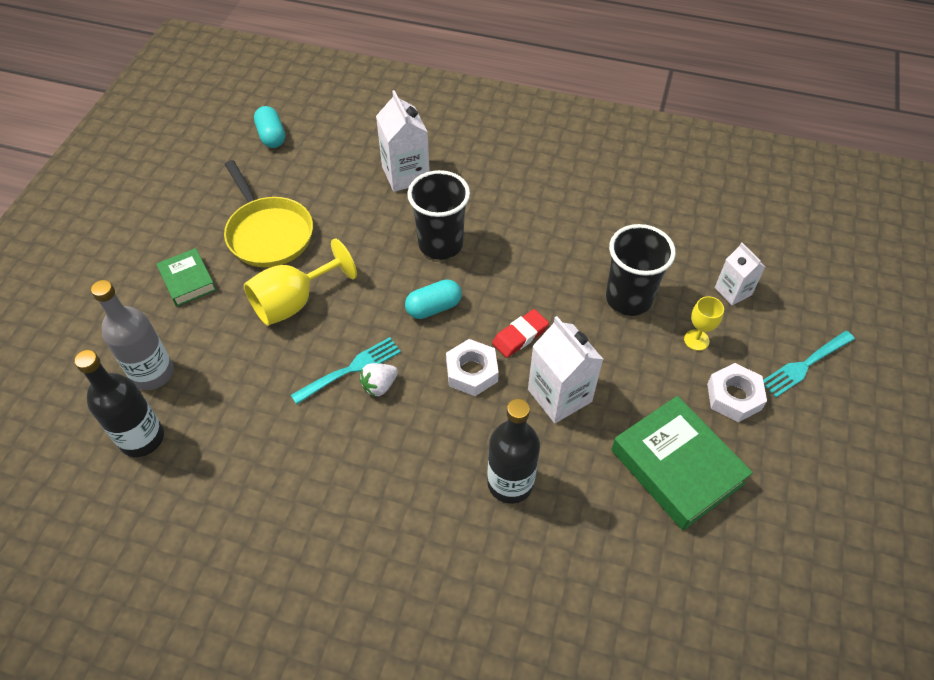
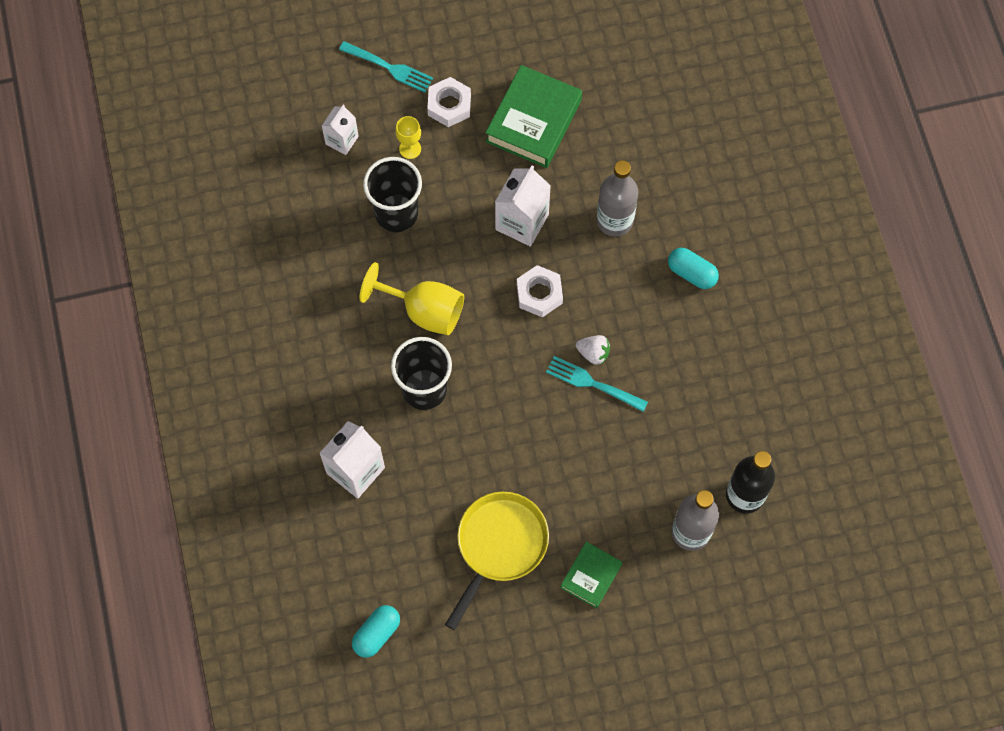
camera: 120 degrees left, 15 degrees up
yellow goblet [244,238,357,326] -> yellow goblet moved to [360,262,464,335]
turquoise capsule [405,279,462,319] -> turquoise capsule moved to [668,248,719,289]
black bottle [487,399,540,504] -> grey bottle [597,160,638,236]
red eraser [492,309,549,358] -> none

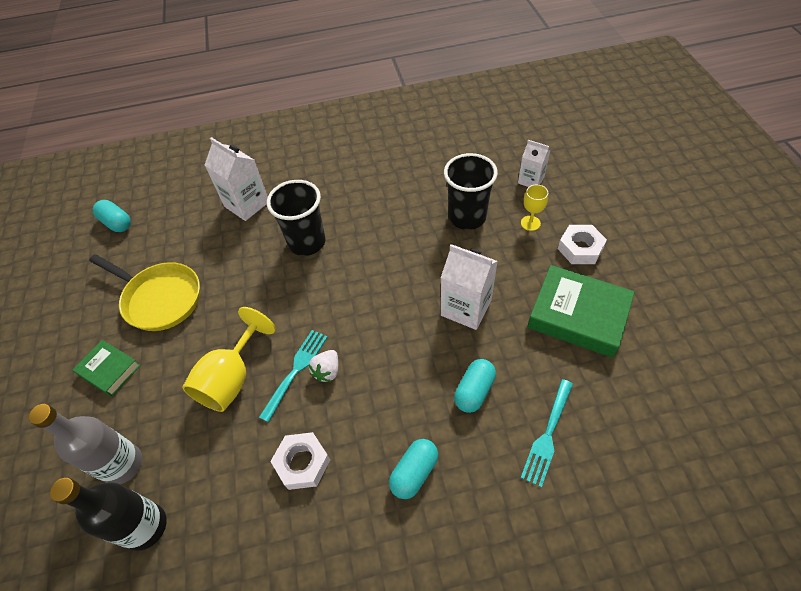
camera: 95 degrees right, 15 degrees down
turquoise fork [339,41,433,93] -> turquoise fork moved to [521,379,573,488]
yellow goblet [360,262,464,335] -> yellow goblet moved to [182,307,276,412]
white nut [517,265,563,317] -> white nut moved to [270,432,330,490]
grey bottle [597,160,638,236] -> turquoise capsule [454,359,496,413]

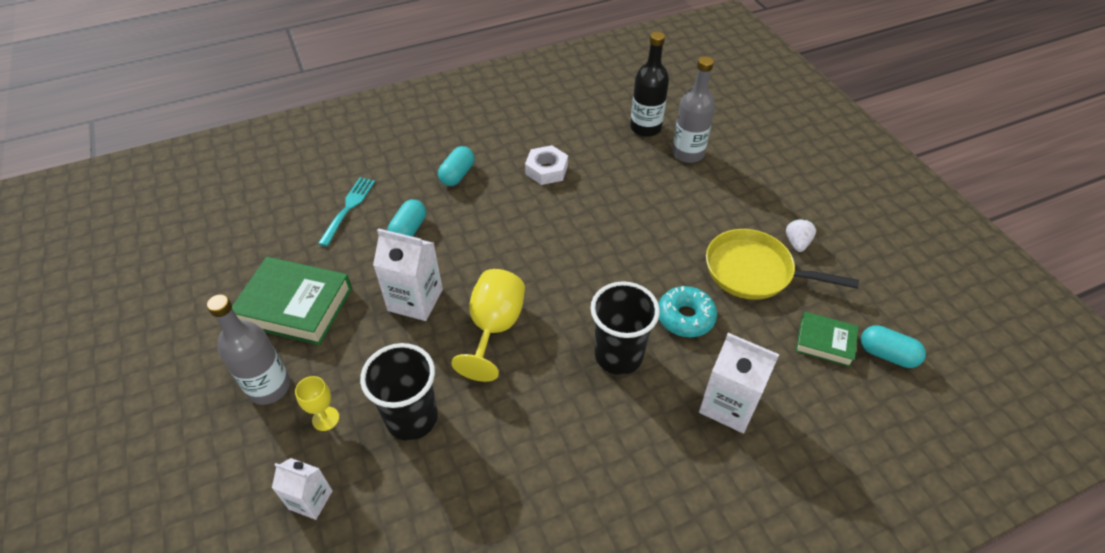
camera: 165 degrees right, 5 degrees down
green book [72,340,141,397] -> green book moved to [795,311,859,367]
yellow goblet [182,307,276,412] -> yellow goblet moved to [451,269,525,382]
turquoise fork [259,330,327,422] -> none
white strawberry [309,350,338,382] -> white strawberry moved to [786,219,816,252]
white nut [558,225,607,264] -> grey bottle [207,294,290,405]
none -> turquoise donut [658,286,717,337]

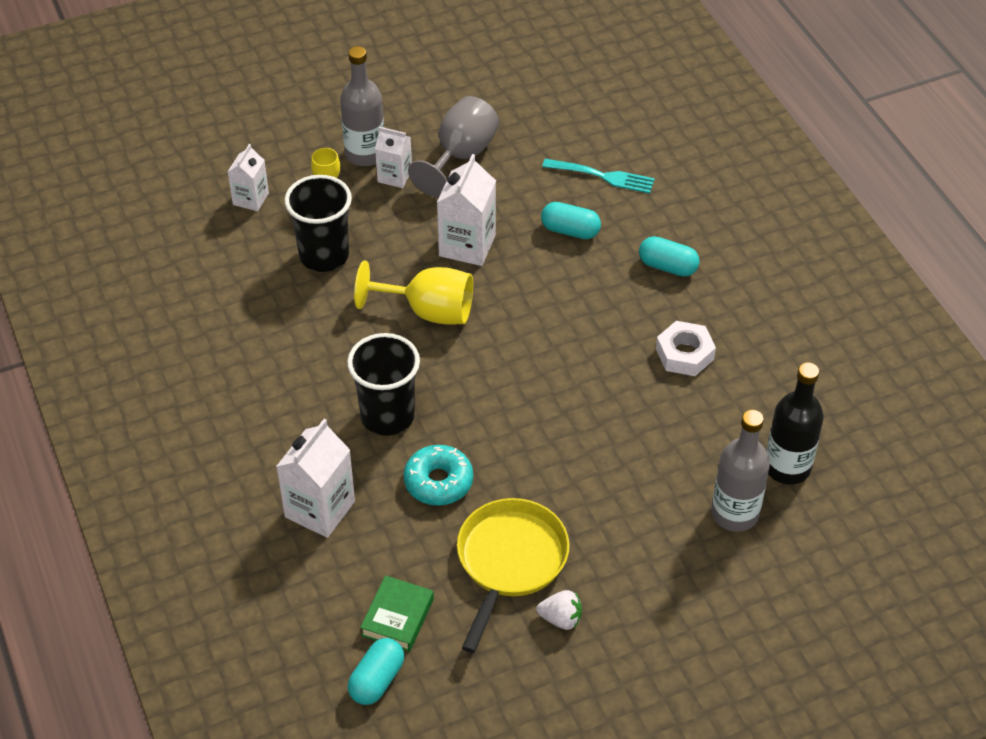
camera: 90 degrees right, 0 degrees up
green book [232,257,352,345] -> grey goblet [408,96,499,197]
none -> white carton [375,127,412,188]

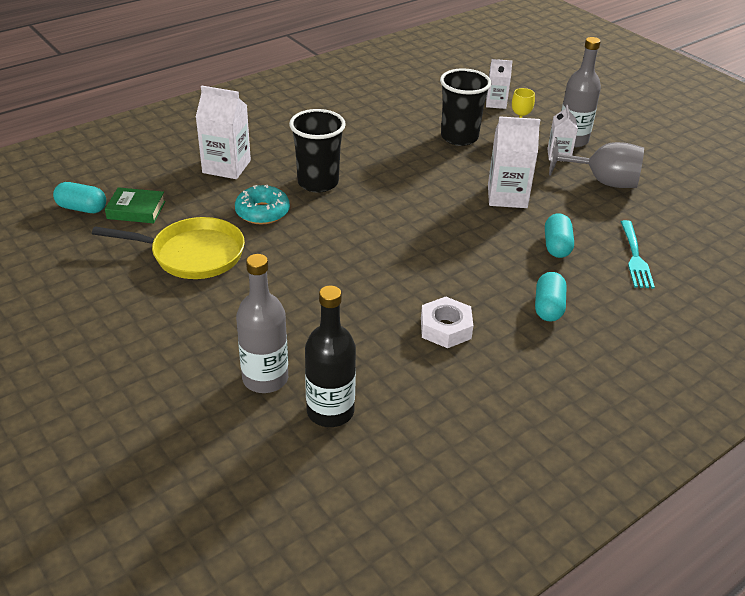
camera: 75 degrees right, 10 degrees down
yellow goblet [354,260,473,324] -> none
white strawberry [536,590,582,630] -> none

